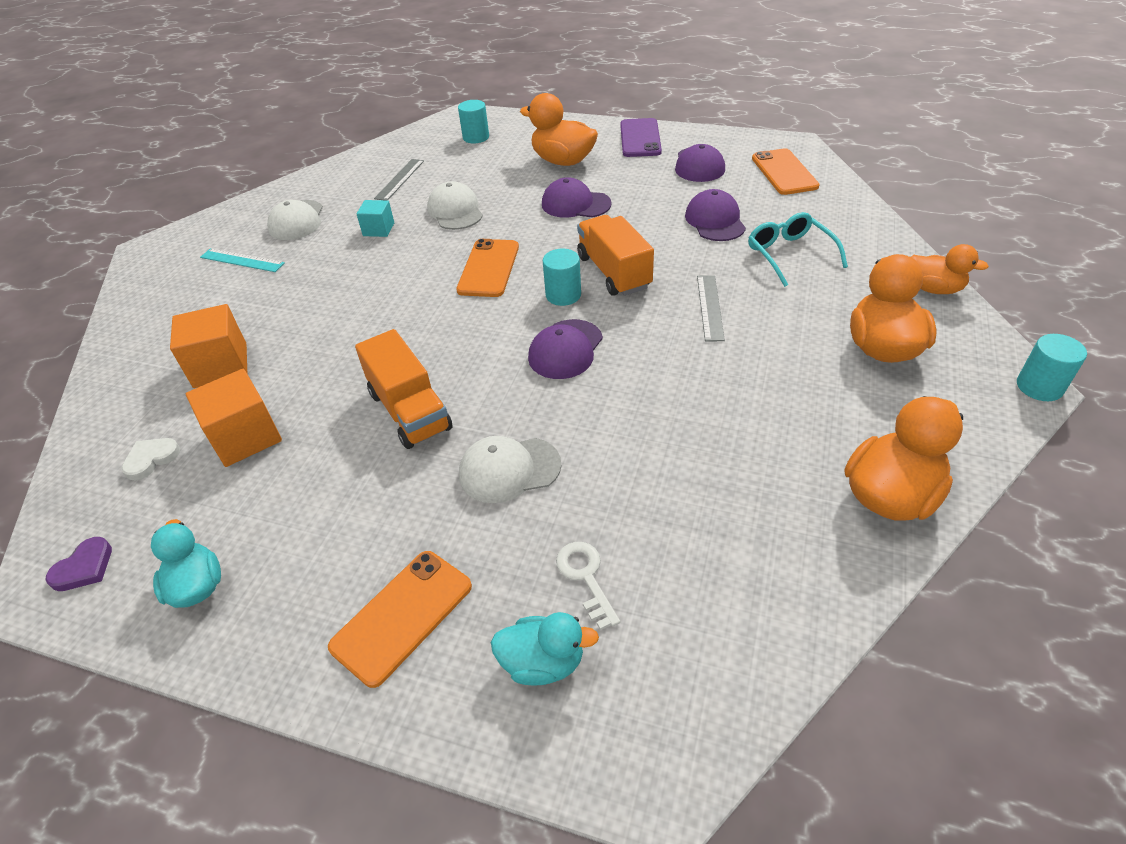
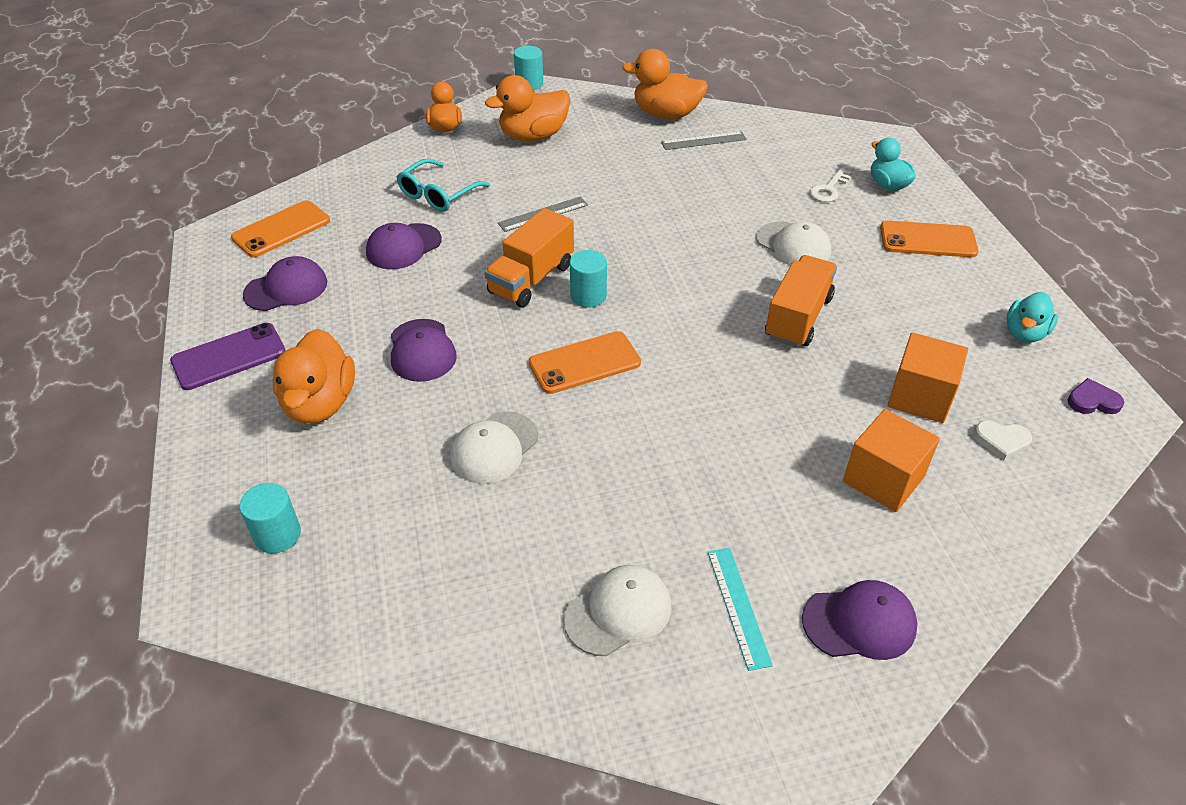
camera: 125 degrees left, 0 degrees up
turquoise cube [356,200,394,237] -> none
grey ruler [374,159,424,200] -> grey ruler moved to [661,131,747,150]
purple cap [528,319,603,379] -> purple cap moved to [802,580,917,660]

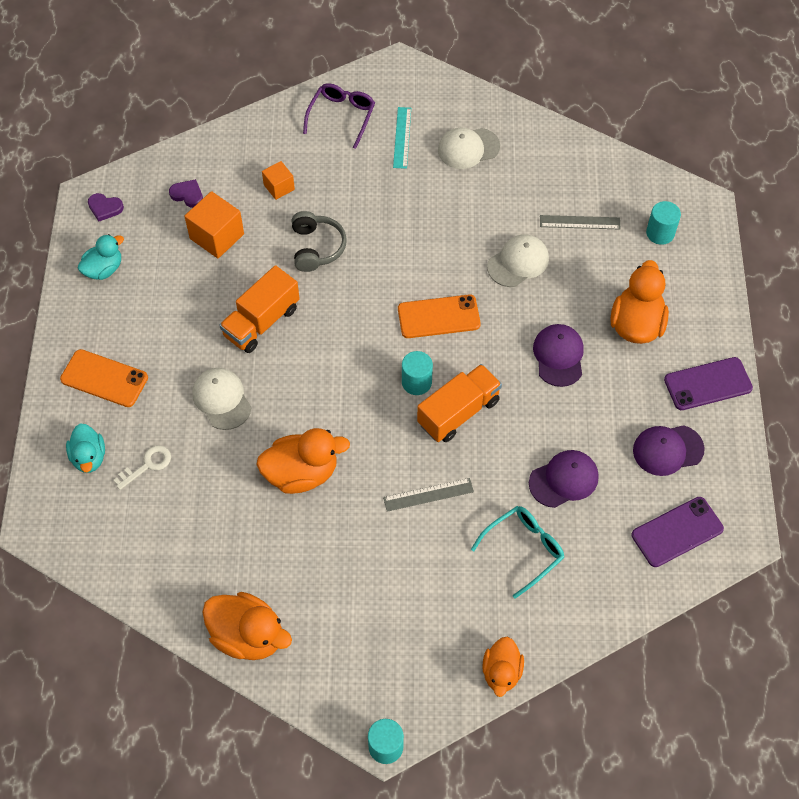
camera: 165 degrees left, 15 degrees up
orange phone [231,200,330,257] -> purple phone [632,497,724,567]
orange duck [485,75,571,141] -> orange duck moved to [256,428,350,494]
grey ruler [661,131,747,150] -> grey ruler moved to [540,215,621,229]
purple cap [802,580,917,660] -> purple glasses [303,83,375,149]
orange cube [843,409,940,512] -> orange cube [262,161,295,200], size x0.60
white heart [974,420,1032,460] -> purple heart [169,179,203,208]
none -> grey headphones [292,211,347,272]

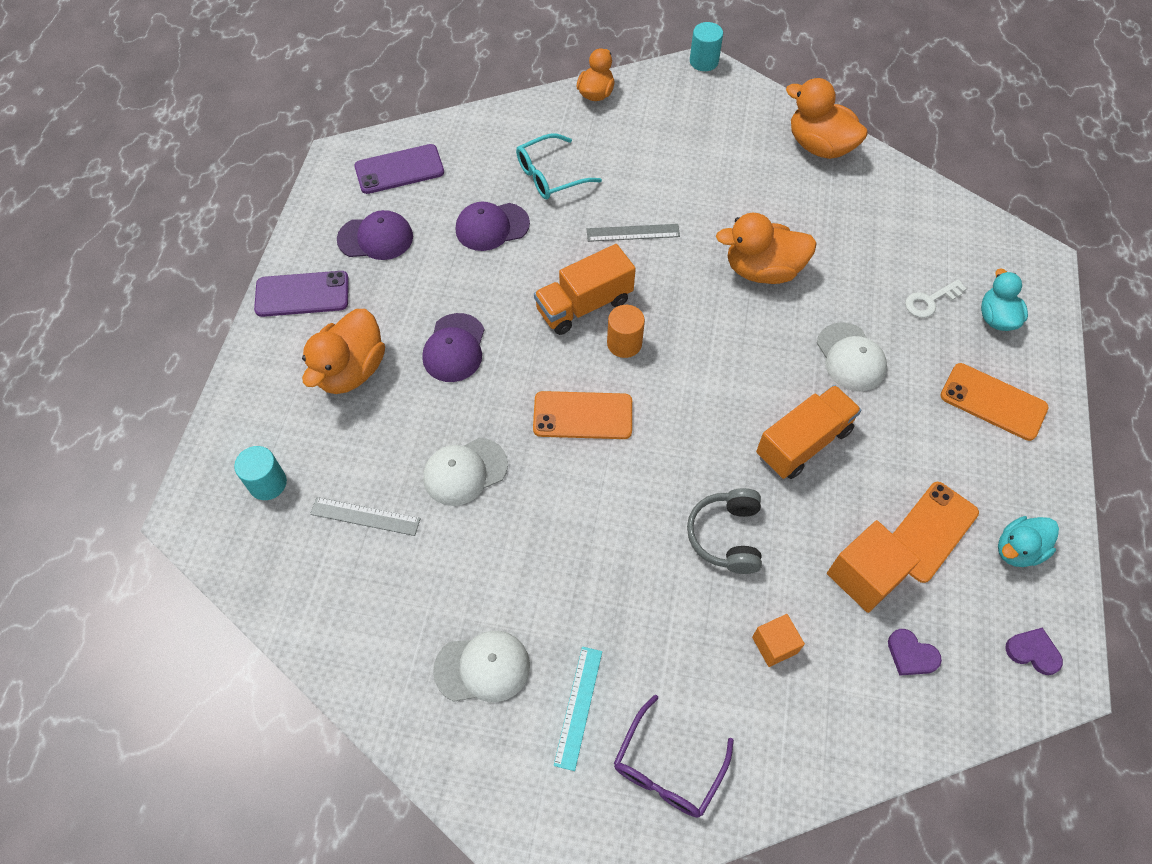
camera: 170 degrees left, 0 degrees up
turquoise cylinder [402,351,433,395] -> orange cylinder [607,305,645,358]
none -> orange phone [893,482,979,583]

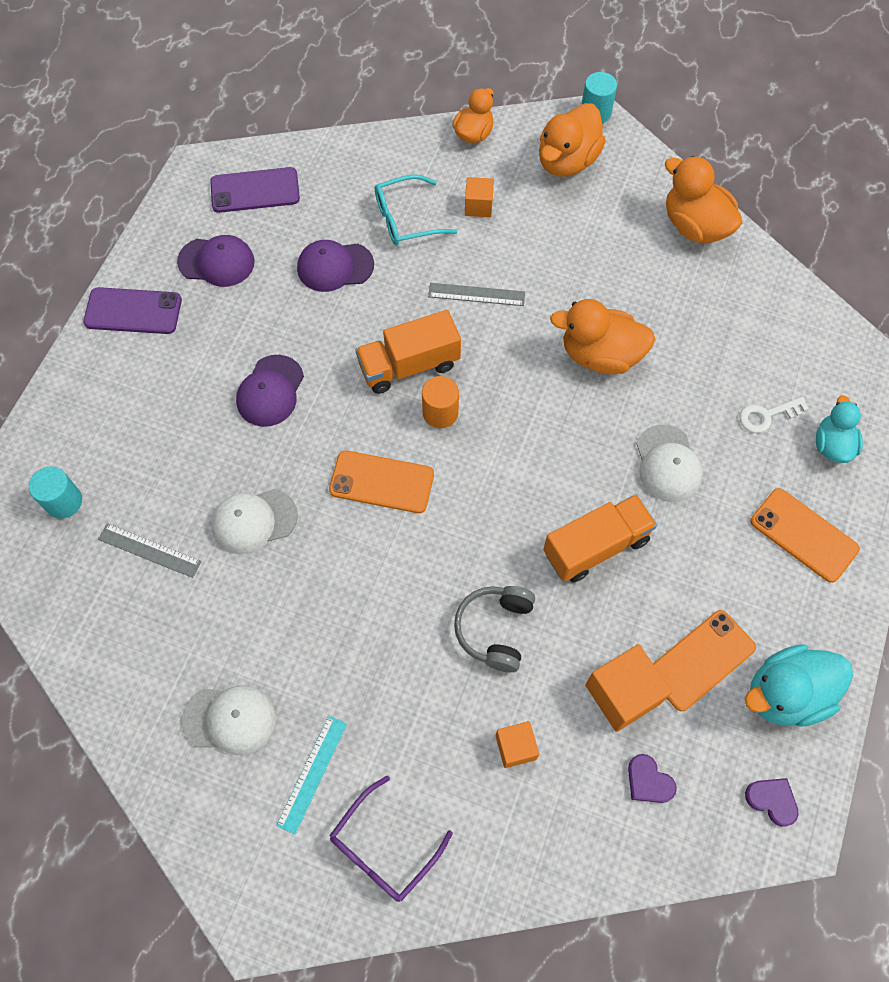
camera: 10 degrees right, 5 degrees up
orange duck [302,309,385,394] -> orange duck moved to [539,103,606,177]
turquoise duck [998,516,1059,567] -> turquoise duck [745,644,853,727], size x1.57
none -> orange cube [465,177,494,217]

